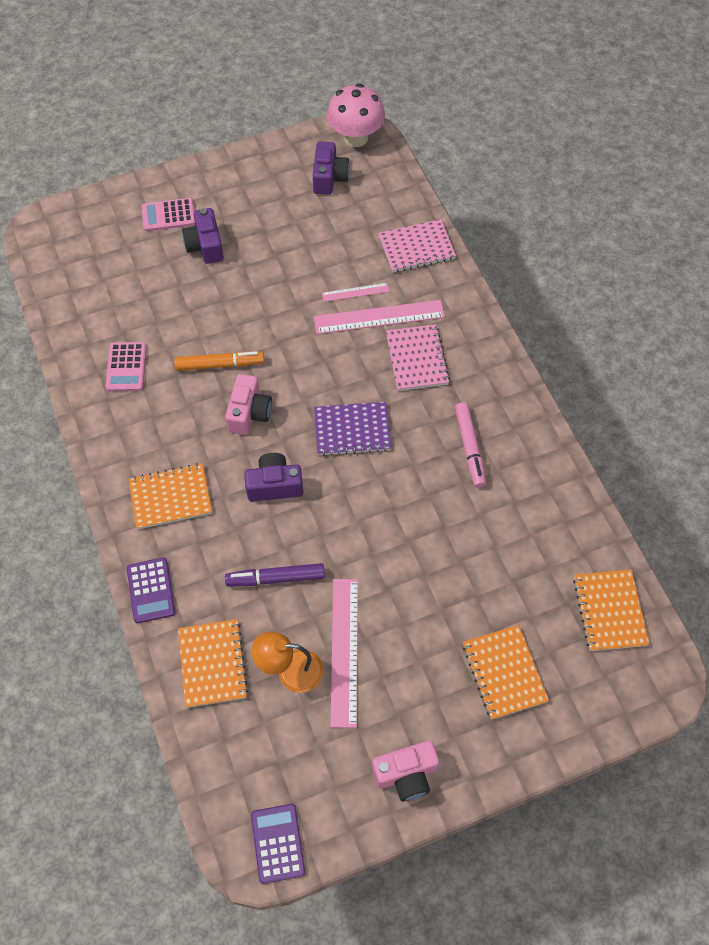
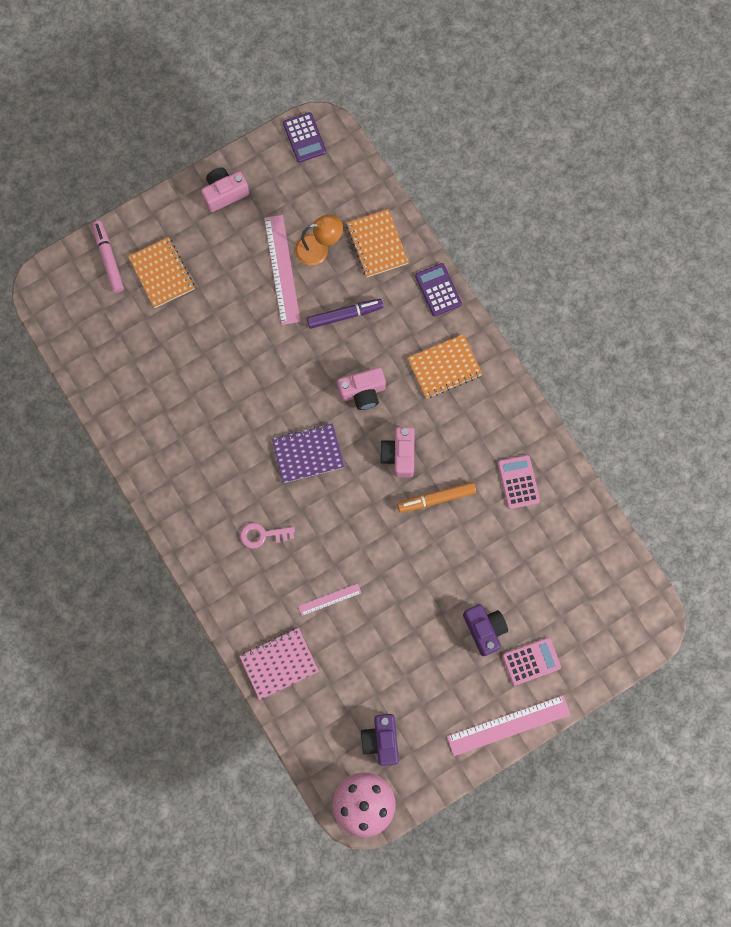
camera: 170 degrees right, 15 degrees up
purple camera [244,453,303,502] -> pink camera [337,367,386,410]
pink ruler [314,300,445,334] -> pink ruler moved to [447,695,571,756]
pink notebook [386,324,450,391] -> pink key [240,522,295,549]
pink marker [455,402,486,488] -> pink marker moved to [92,221,124,293]
orange notebook [573,569,650,651] -> none

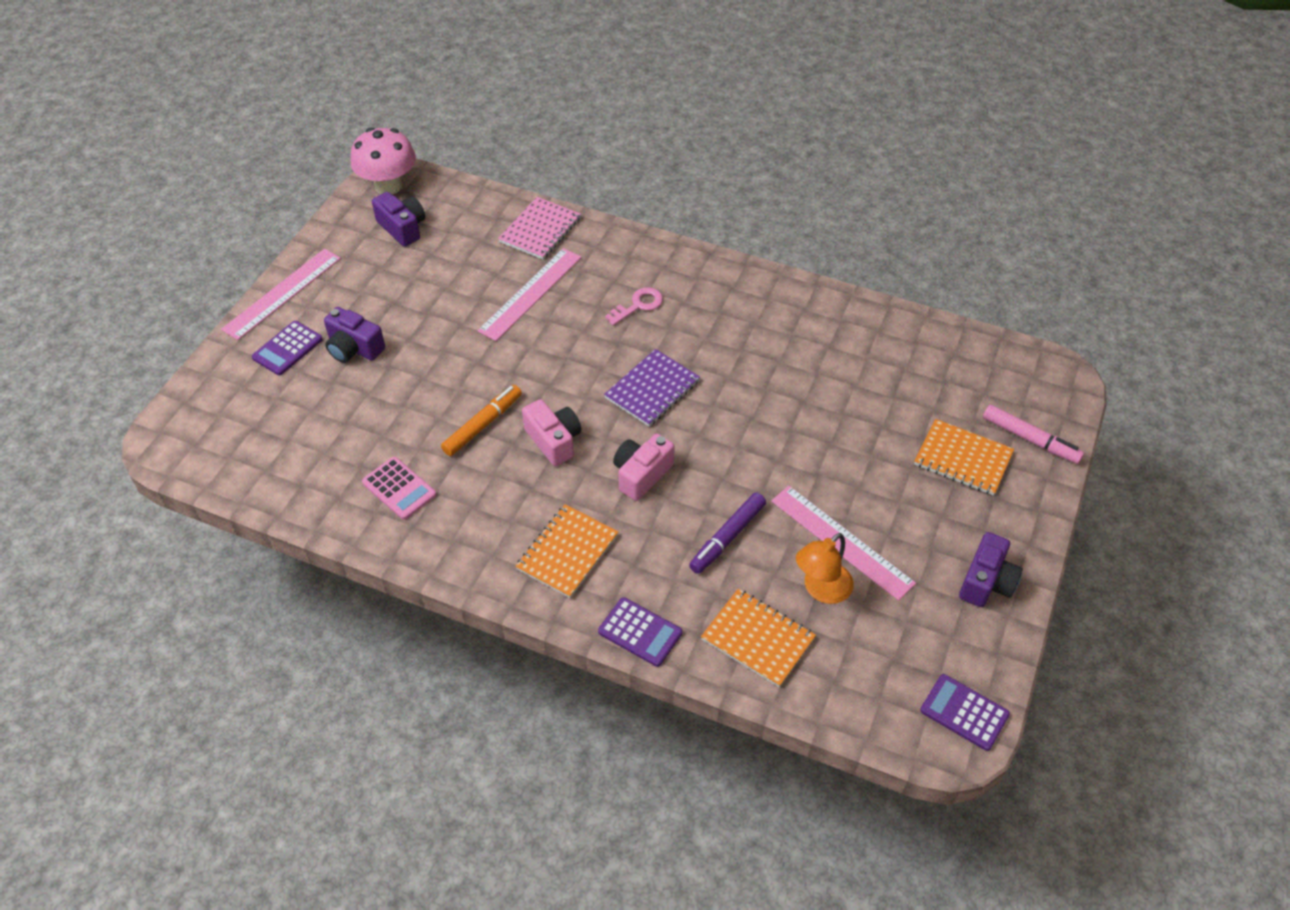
camera: 145 degrees right, 25 degrees down
pink camera [201,167,249,212] -> purple camera [959,532,1023,607]
pink ruler [298,583,361,616] -> pink ruler [477,248,582,341], size x1.91
pink calculator [502,638,561,686] -> purple calculator [252,321,323,375]

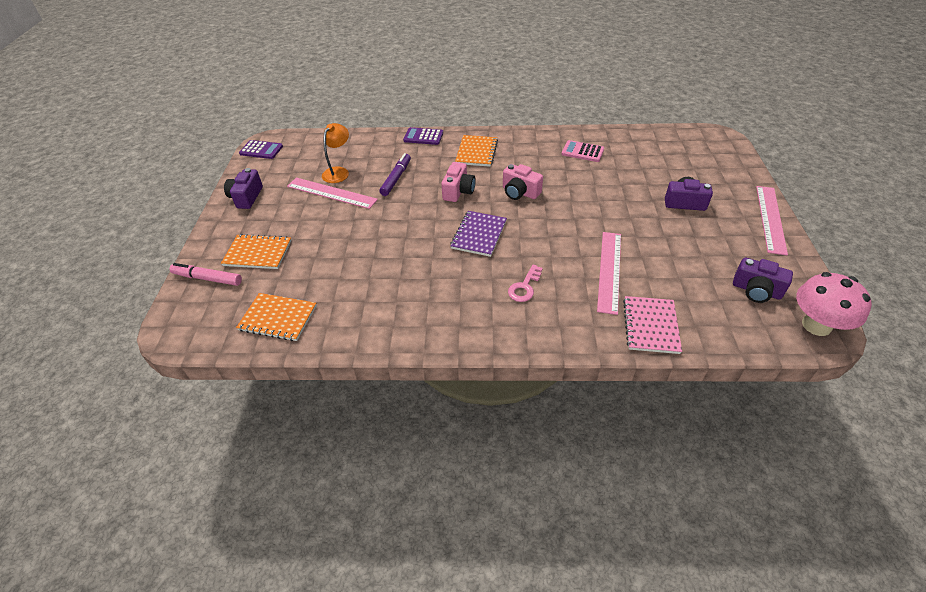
camera: 160 degrees right, 5 degrees down
purple calculator [252,321,323,375] -> none
orange marker [441,385,522,456] -> none
orange notebook [701,589,816,687] -> orange notebook moved to [236,293,317,341]

